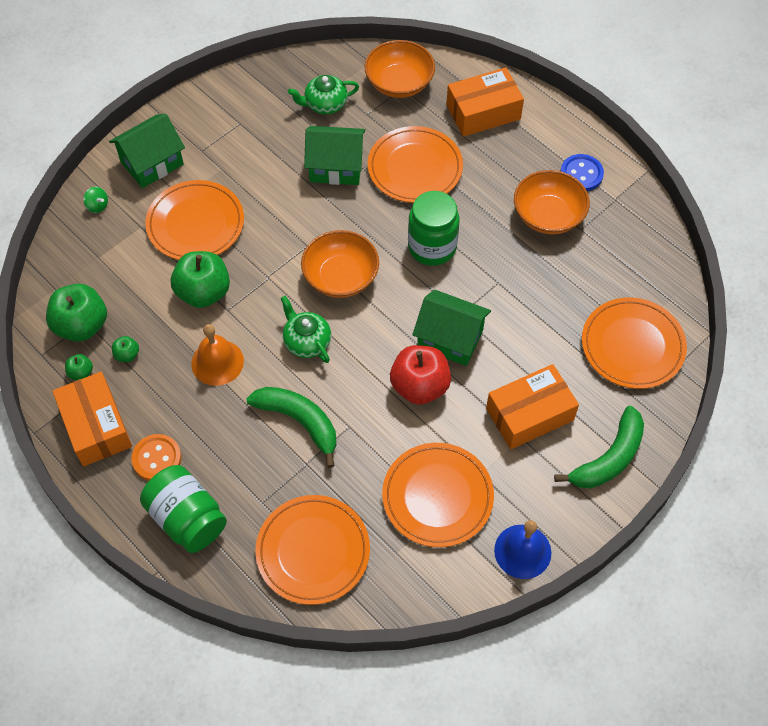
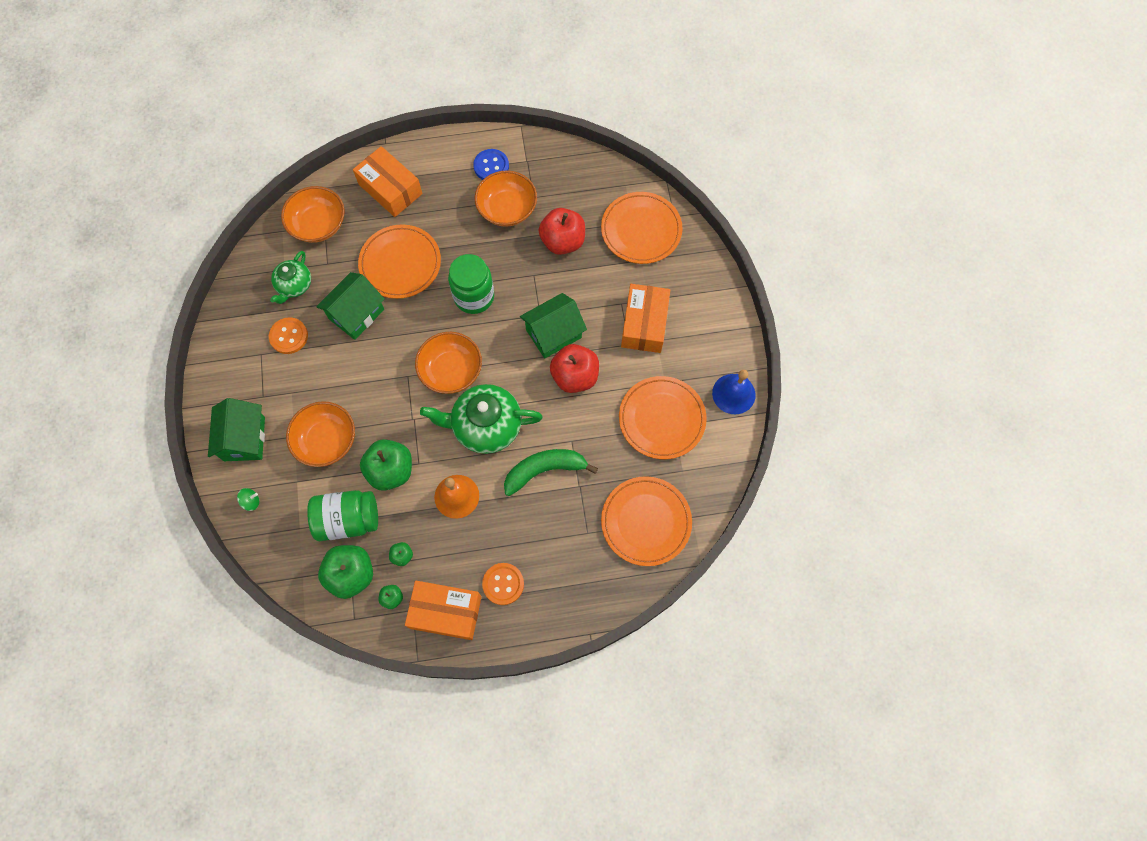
camera: 55 degrees left, 10 degrees up
green jar [140,465,227,553] -> green jar moved to [307,490,378,541]
orange plate [145,180,244,260] -> orange bowl [286,401,355,467]
green teapot [281,296,331,363] -> green teapot [420,384,543,454], size x1.71
orange box [446,67,524,137] -> orange box turned 60 degrees counterclockwise [353,146,422,217]
green banana [554,406,644,488] -> none
none -> orange button [269,317,308,354]
none -> red apple [538,208,585,255]

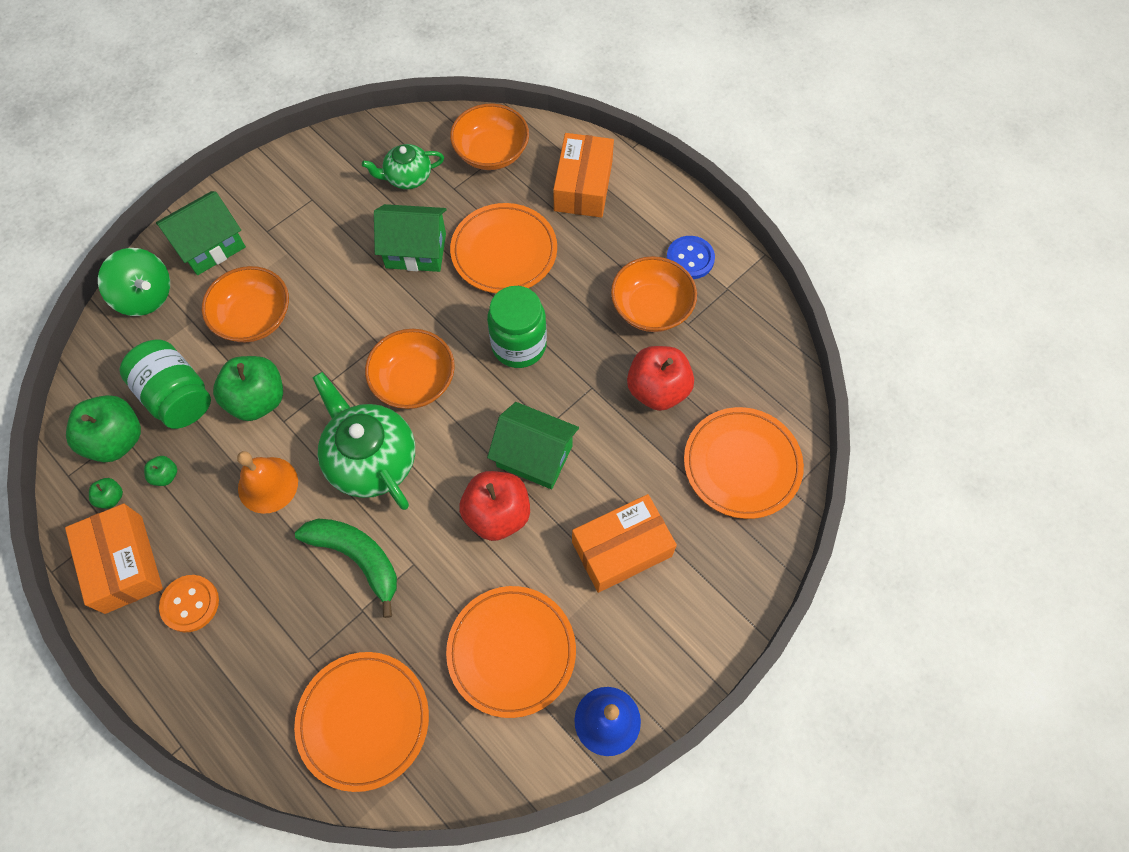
camera: 55 degrees right, 5 degrees down
green spinning top [237,488,259,511] -> green spinning top [98,248,170,316], size x2.26
orange button [269,317,308,354] -> none

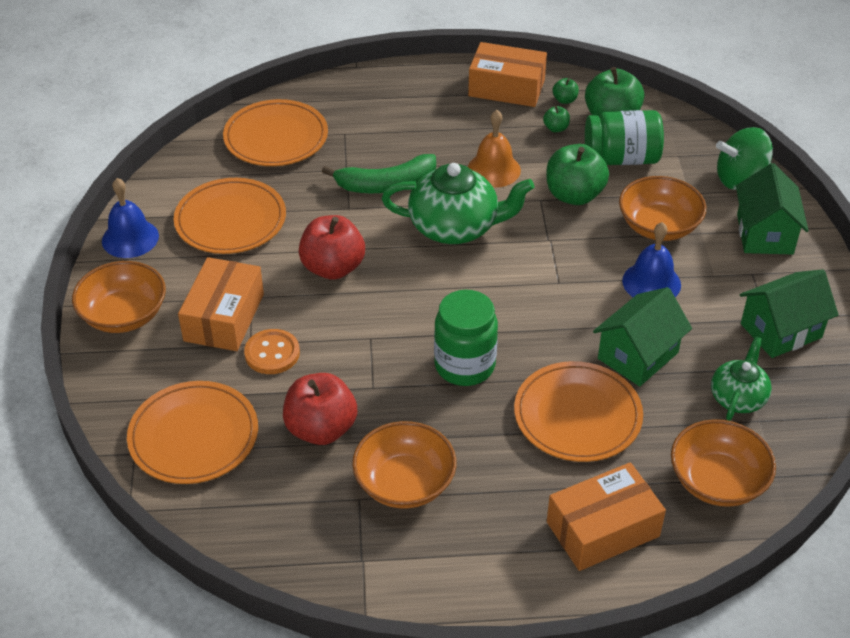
camera: 130 degrees right, 20 degrees down
orange button [159,575,219,632] -> orange button moved to [244,329,300,374]
orange bowl [365,329,455,409] -> orange bowl moved to [72,261,166,333]
green house [487,402,579,489] -> green house moved to [740,269,839,358]
orange box [553,133,614,218] -> orange box turned 75 degrees counterclockwise [547,462,666,571]
blue button [666,236,715,279] -> none
none -> blue bell [622,222,681,297]

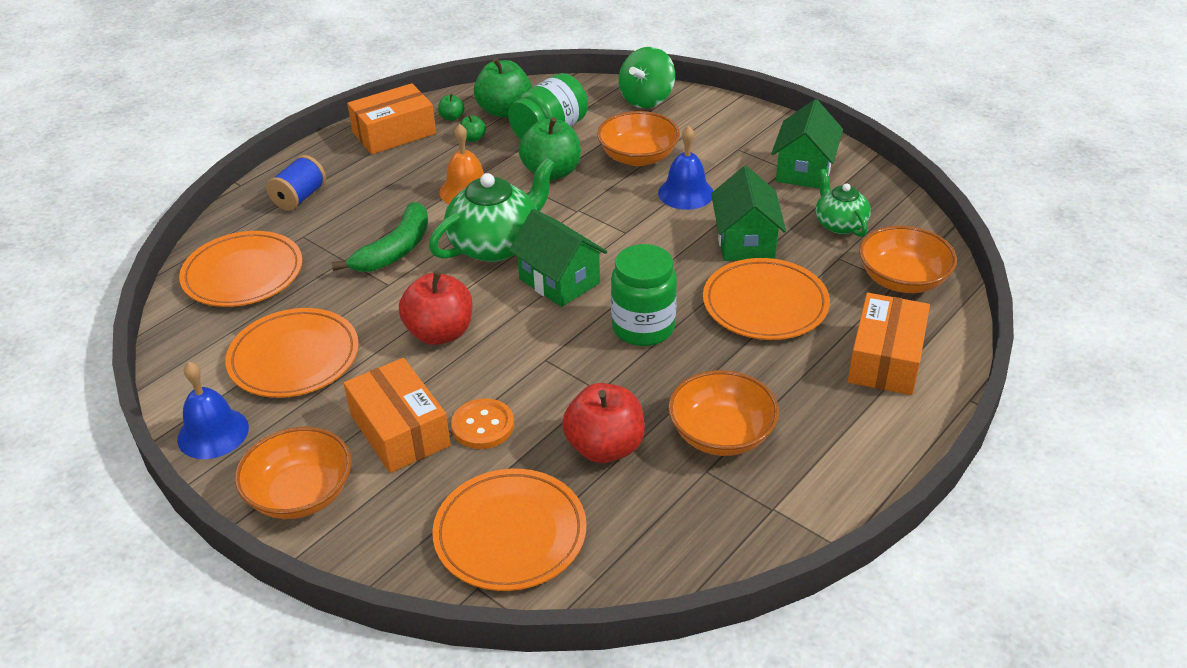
camera: 45 degrees left, 5 degrees down
green house [736,163,809,255] -> green house moved to [509,209,607,307]
none -> blue spool [267,155,326,211]

